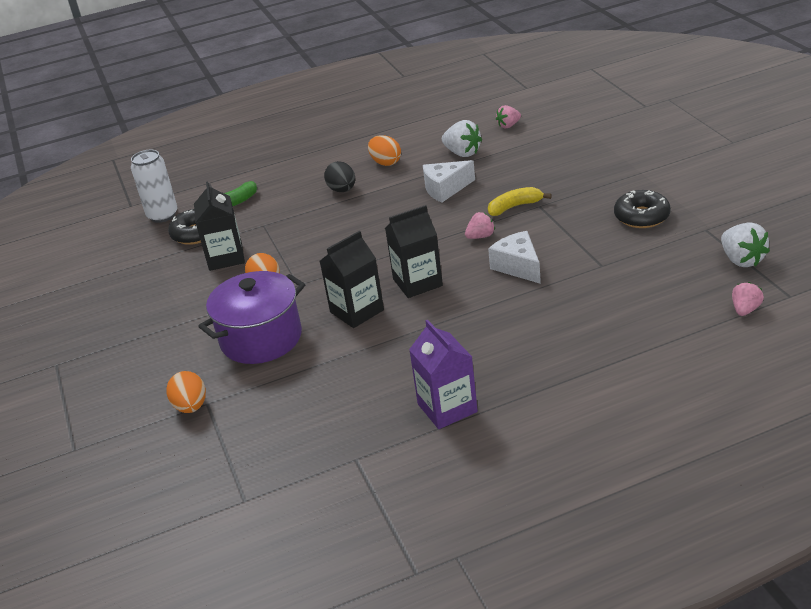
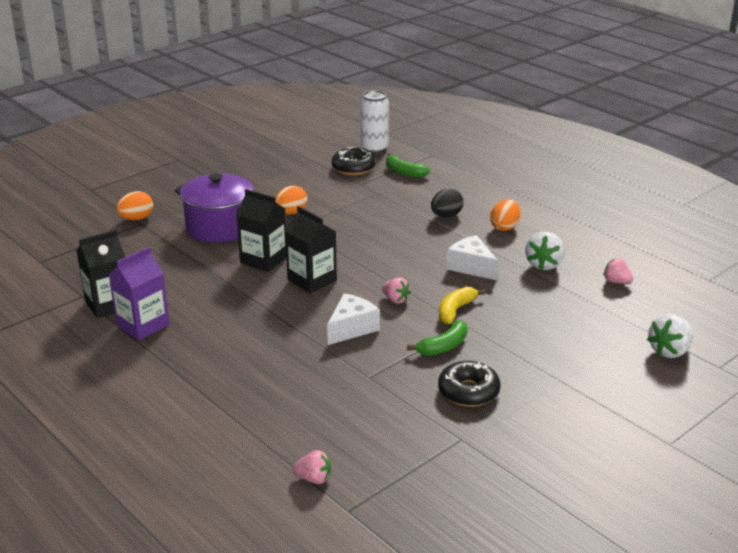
camera: 65 degrees right, 5 degrees down
black carton [194,181,245,271] -> black carton moved to [77,230,125,318]
yellow banana [488,187,552,216] -> yellow banana turned 105 degrees counterclockwise [439,287,485,324]
white strawberry [721,222,770,267] -> white strawberry moved to [647,314,693,358]
none -> green banana [407,320,467,356]

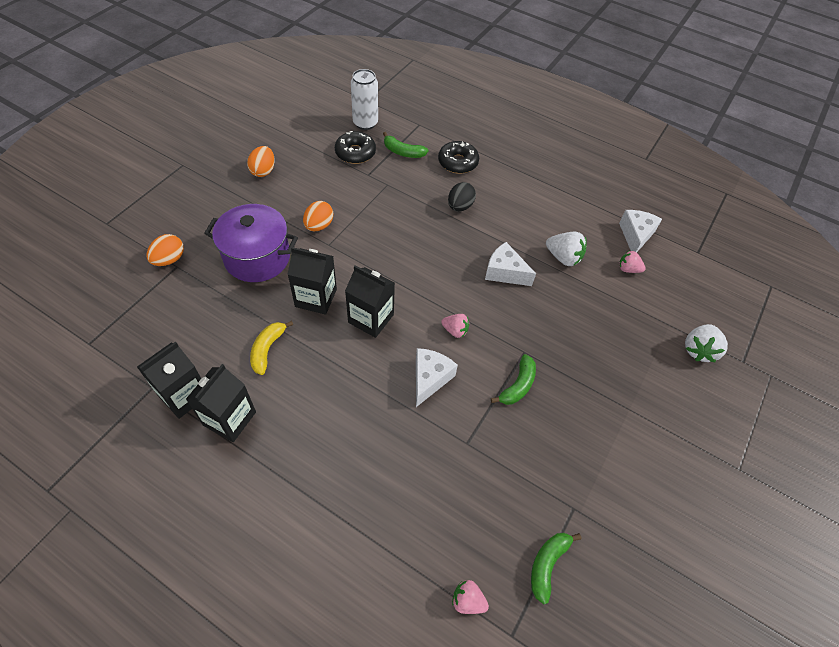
camera: 20 degrees left, 25 degrees up
purple carton [108,247,170,340] -> black carton [186,364,256,442]
pink strawberry [293,450,331,484] -> pink strawberry turned 150 degrees counterclockwise [452,580,489,614]
black donut [438,361,501,407] -> black donut moved to [438,141,479,174]
yellow banana [439,287,485,324] -> yellow banana moved to [250,321,293,375]
orange egg [490,199,521,231] -> orange egg moved to [247,146,275,177]
white strawberry [525,232,565,270] -> white strawberry turned 60 degrees counterclockwise [546,232,587,266]
none -> green banana [531,533,581,604]
none -> white cheese [619,210,662,252]

